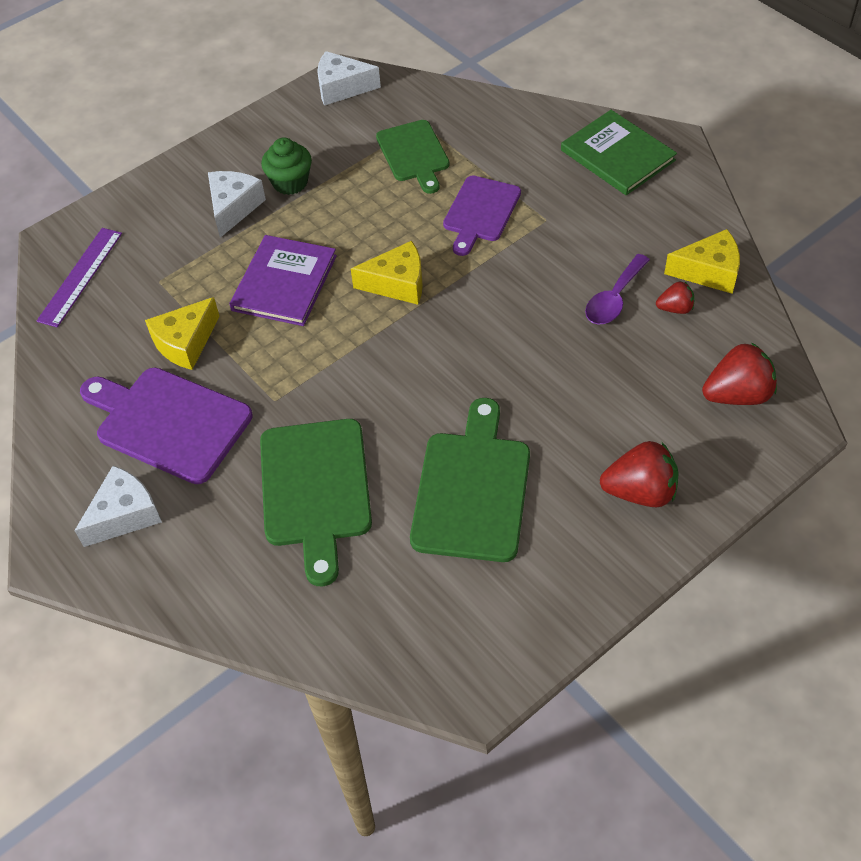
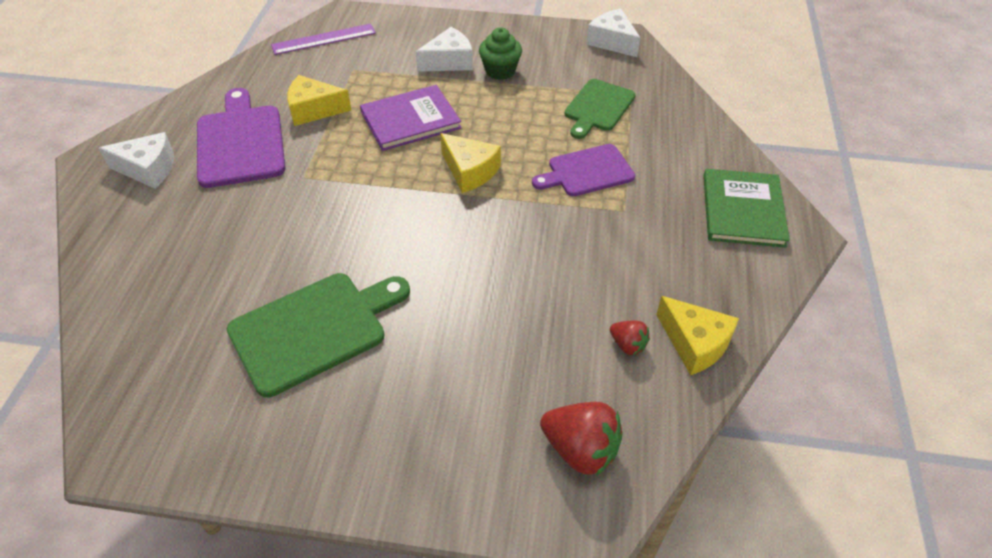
camera: 45 degrees right, 5 degrees down
green cutting board [260,419,372,586] -> none
purple spoon [585,254,650,324] -> none
red strawberry [600,441,679,507] -> none

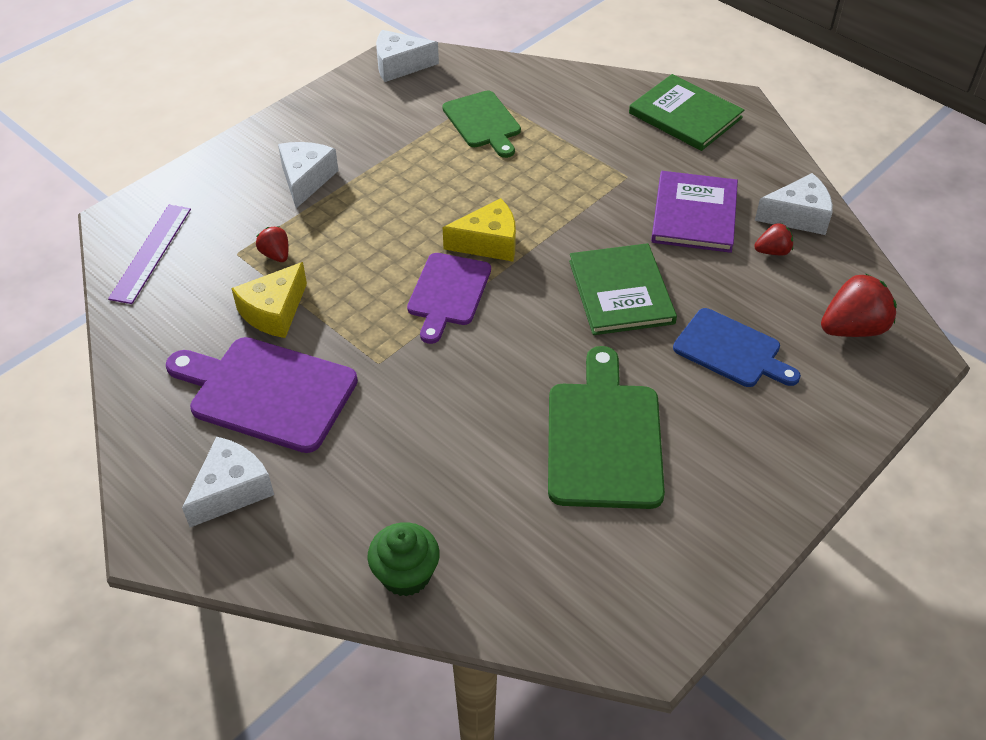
camera: 55 degrees left, 0 degrees up
purple book [360,85,461,151] -> purple book moved to [651,171,738,253]
green cupcake [479,27,522,80] -> green cupcake moved to [367,522,440,597]
purple cutting board [532,144,635,196] -> purple cutting board moved to [407,253,491,344]
yellow cheese [656,296,739,375] -> white cheese [755,173,833,235]
none -> red strawberry [256,226,289,262]
none -> green book [569,243,677,335]
none -> blue cutting board [673,308,801,387]

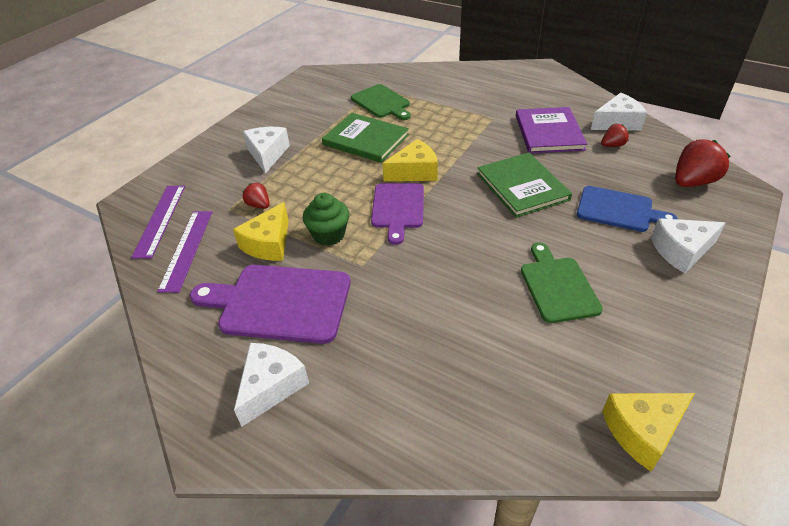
camera: 10 degrees left, 5 degrees down
green cupcake [367,522,440,597] -> green cupcake moved to [303,193,349,246]
white cheese [376,30,439,82] -> white cheese moved to [651,218,725,273]
green cutting board [548,346,665,509] -> green cutting board [521,242,603,323], size x0.67
green book [629,74,744,151] -> green book moved to [322,113,409,163]
none -> purple ruler [157,211,212,293]
none -> yellow cheese [602,393,695,471]

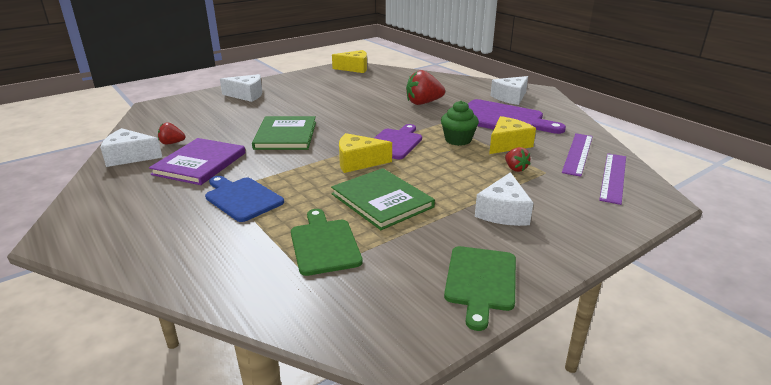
camera: 160 degrees left, 15 degrees down
green cutting board [521,242,603,323] -> green cutting board moved to [444,246,516,331]
blue cutting board [577,186,678,232] -> blue cutting board moved to [205,176,284,222]
red strawberry [675,139,730,187] -> red strawberry moved to [406,70,445,105]

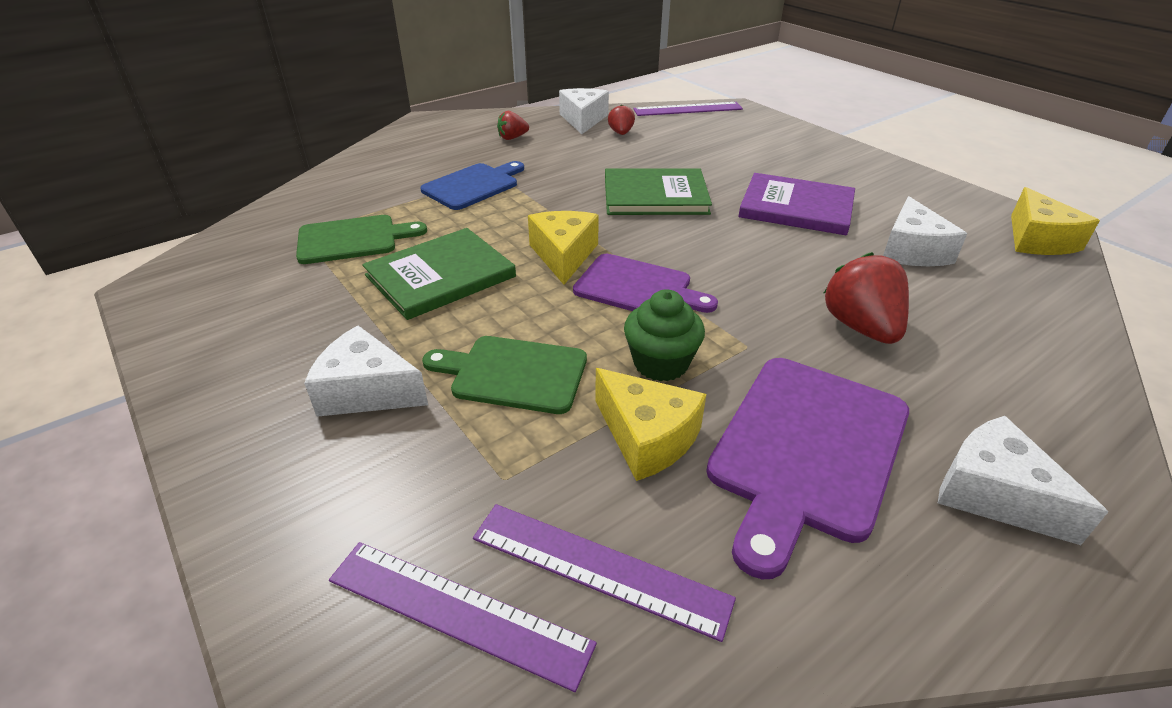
camera: 90 degrees right, 10 degrees up
purple book [149,138,246,185] -> purple book moved to [738,173,855,235]
white cheese [220,74,262,102] -> white cheese moved to [883,196,968,266]
green cutting board [444,246,516,331] -> green cutting board moved to [422,336,587,414]
red strawberry [505,147,531,172] -> red strawberry moved to [497,111,529,140]
none -> purple ruler [633,102,743,116]

